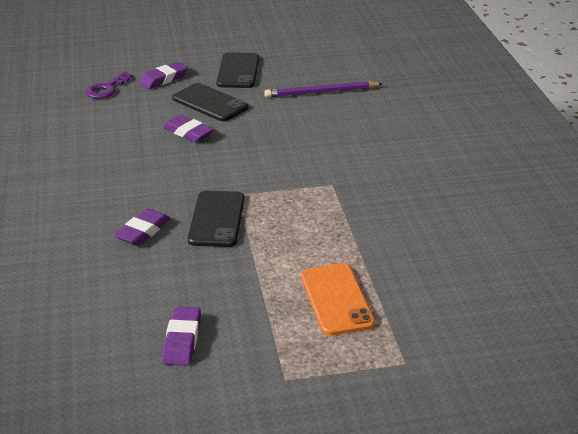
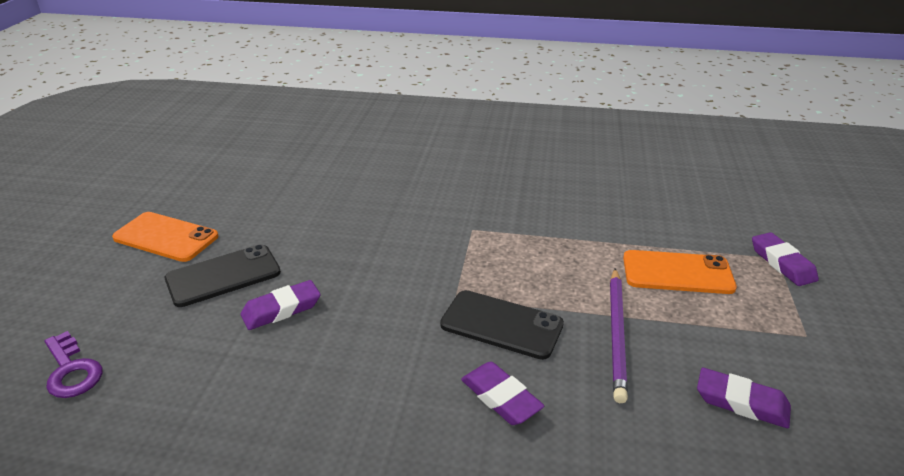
camera: 70 degrees left, 0 degrees up
purple eraser [139,62,188,89] -> purple eraser moved to [752,232,819,286]
black phone [217,52,259,88] -> orange phone [112,212,219,262]
purple pencil [264,81,383,98] -> purple pencil moved to [610,268,628,403]

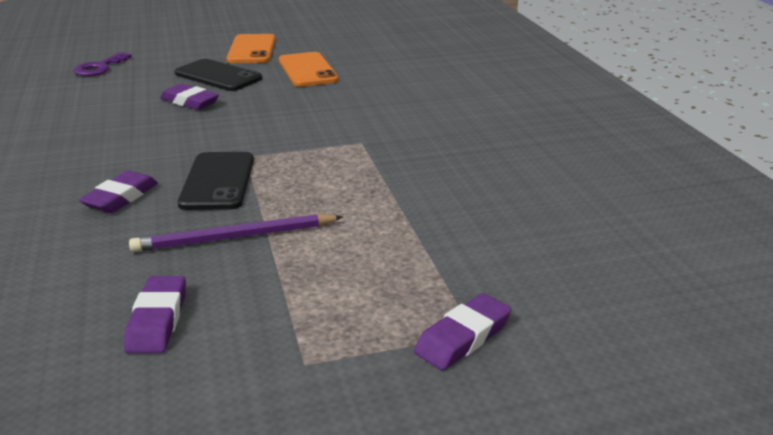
camera: 65 degrees right, 5 degrees down
orange phone [623,250,737,294] -> orange phone moved to [279,52,339,87]

